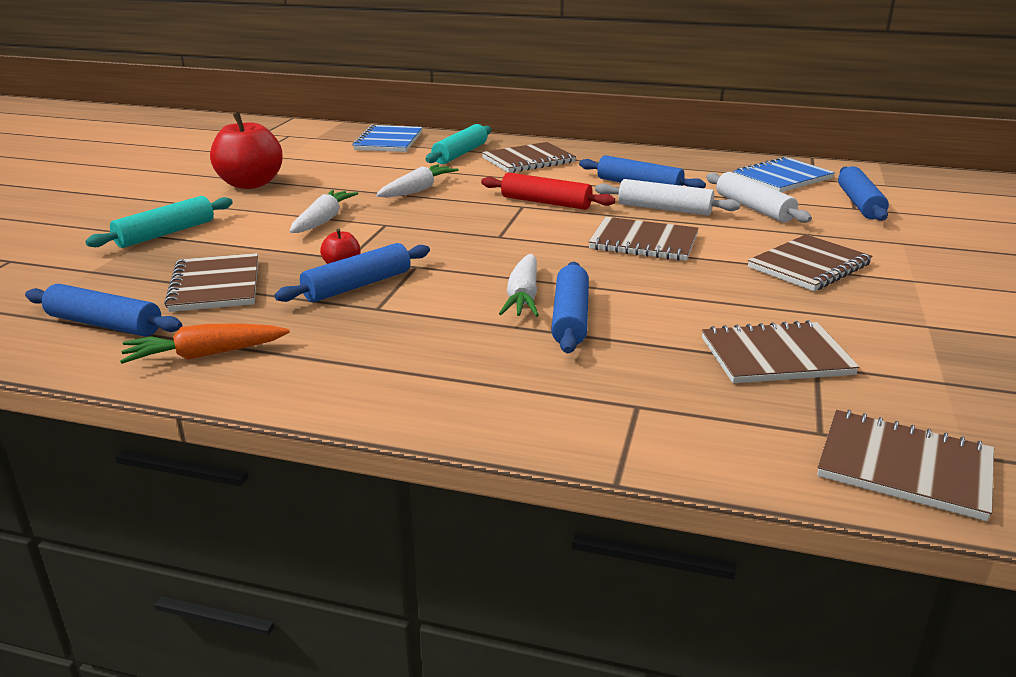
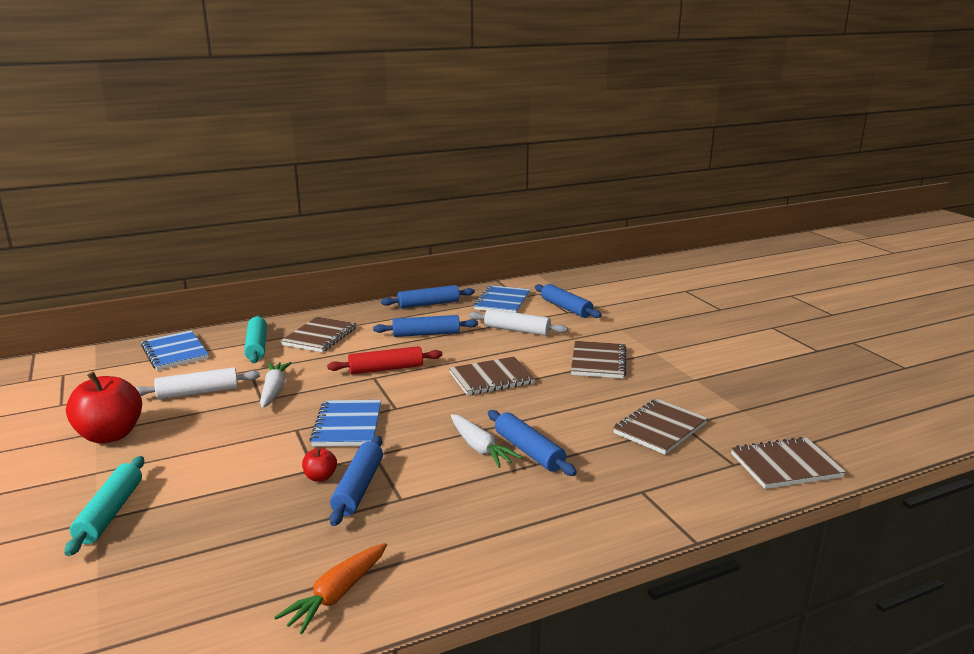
camera: 40 degrees left, 5 degrees down
blue rolling pin [25,284,182,337] -> blue rolling pin moved to [381,285,475,309]
brown notebook [164,253,258,312] -> none
white carrot [290,190,358,233] -> none
white rolling pin [595,179,740,216] -> white rolling pin moved to [135,367,260,400]
none -> blue notebook [310,400,381,446]

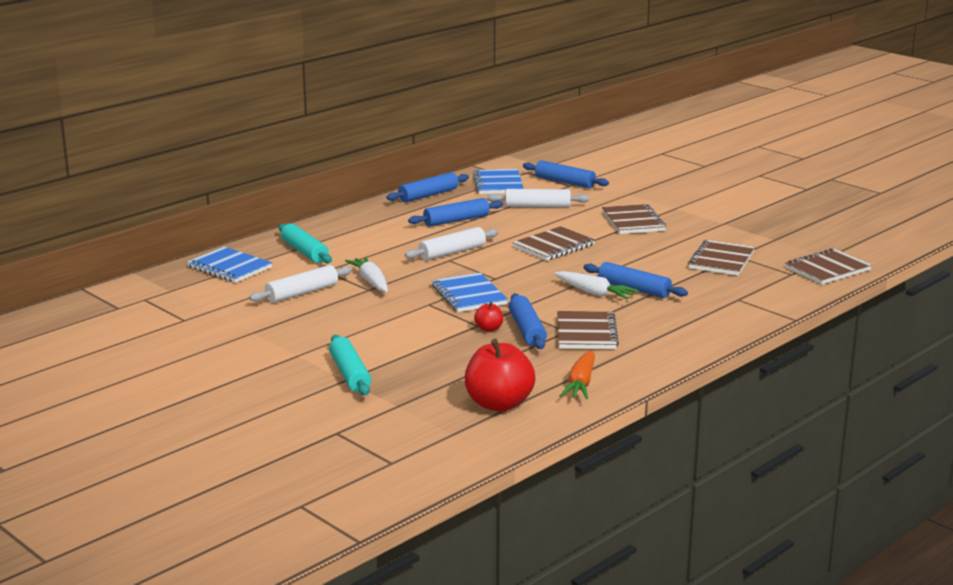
camera: 20 degrees left, 0 degrees up
red apple [66,372,142,443] -> red apple moved to [465,339,535,412]
brown notebook [281,317,357,352] -> brown notebook moved to [557,311,619,349]
red rolling pin [327,346,442,374] -> white rolling pin [405,227,498,260]

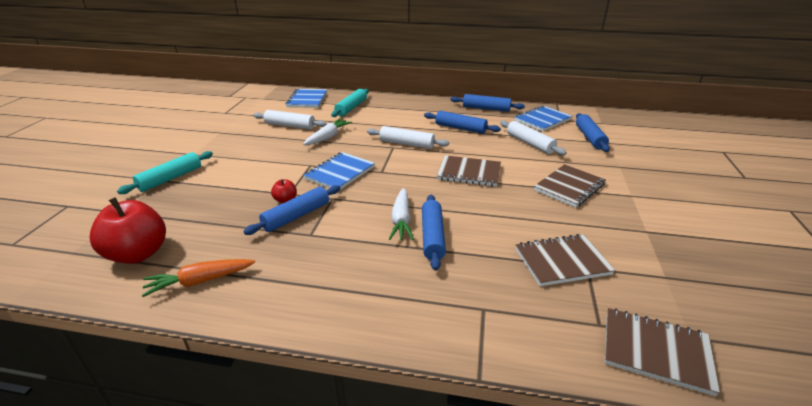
camera: 55 degrees right, 10 degrees up
brown notebook [557,311,619,349] -> none

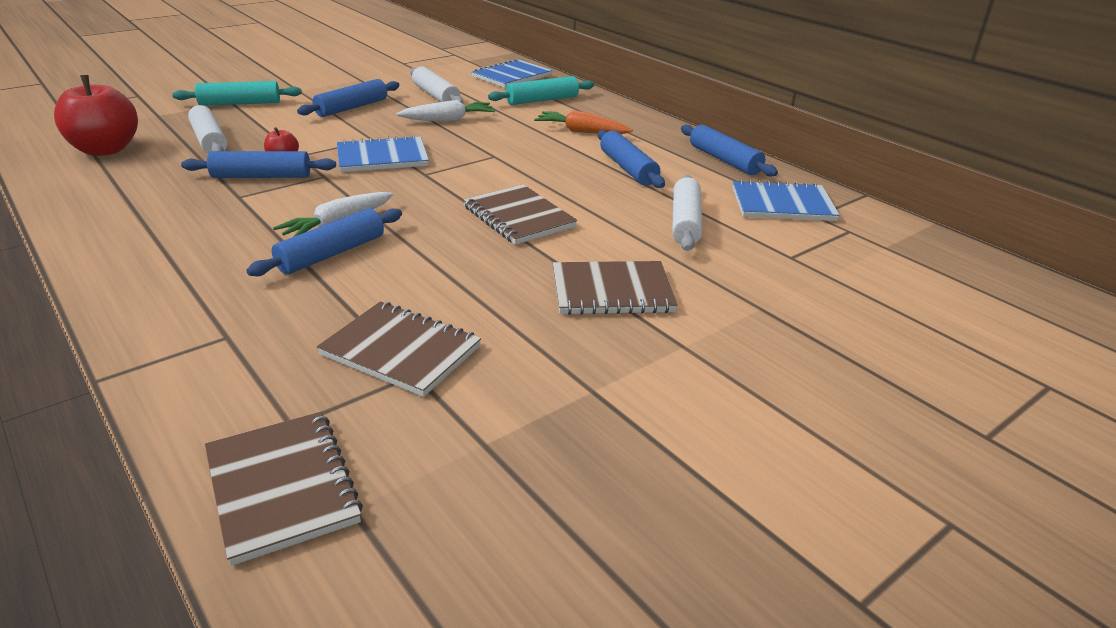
camera: 40 degrees right, 0 degrees up
orange carrot [141,259,255,297] -> orange carrot moved to [534,110,633,134]
white rolling pin [367,126,449,149] -> white rolling pin moved to [188,105,228,154]
blue rolling pin [576,113,610,152] -> blue rolling pin moved to [297,79,400,117]

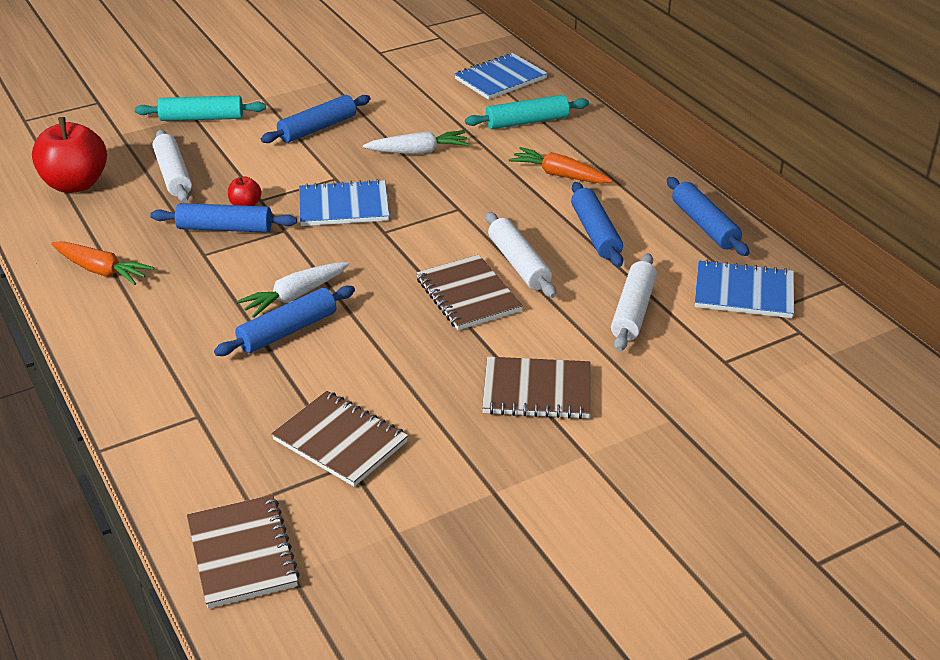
camera: 10 degrees right, 5 degrees up
white rolling pin [410,67,463,104] -> white rolling pin moved to [486,212,556,298]
none -> orange carrot [51,241,154,285]

